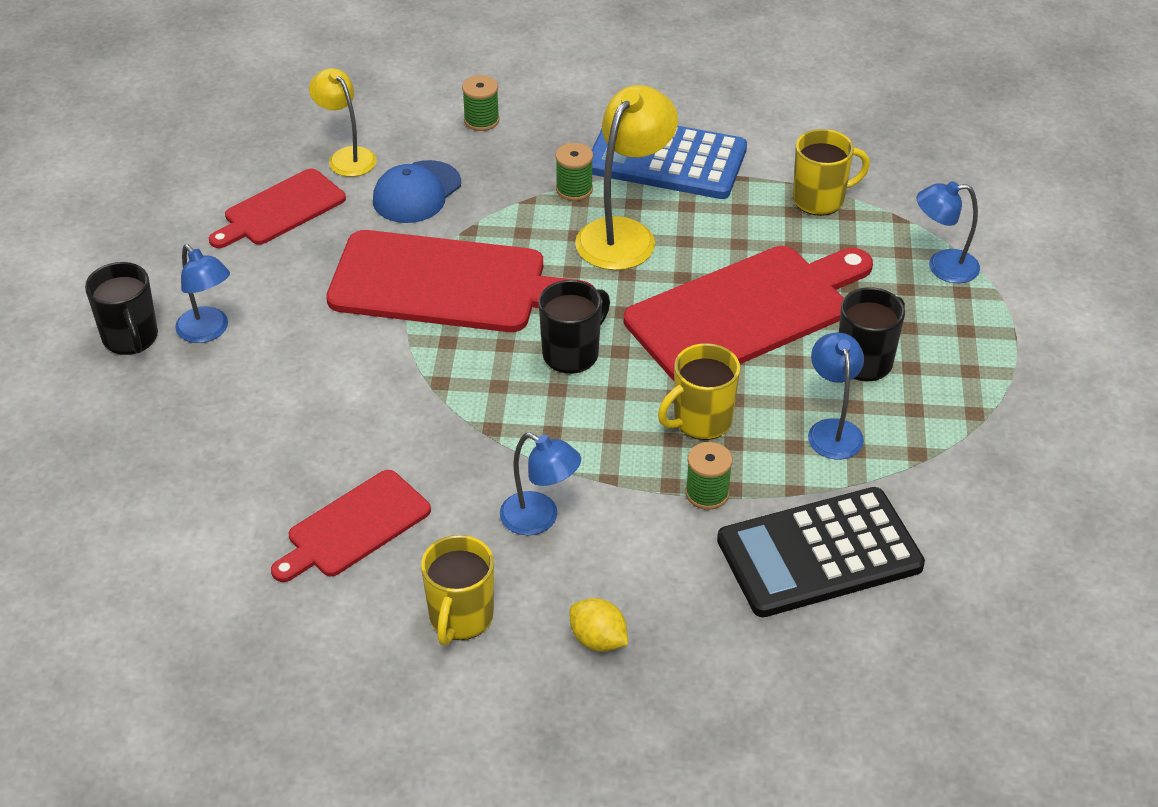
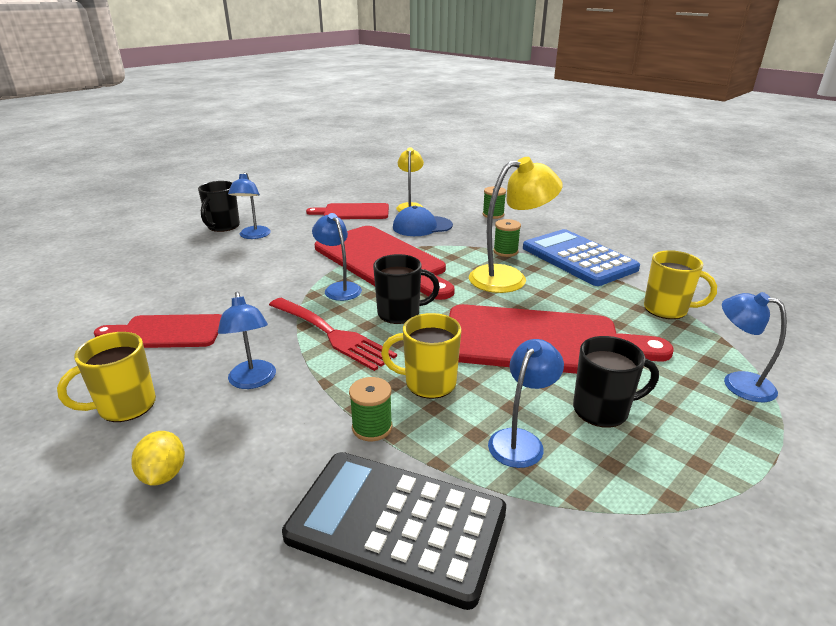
camera: 40 degrees right, 15 degrees down
none -> red fork [269,298,397,371]
none -> blue lamp [312,213,362,301]

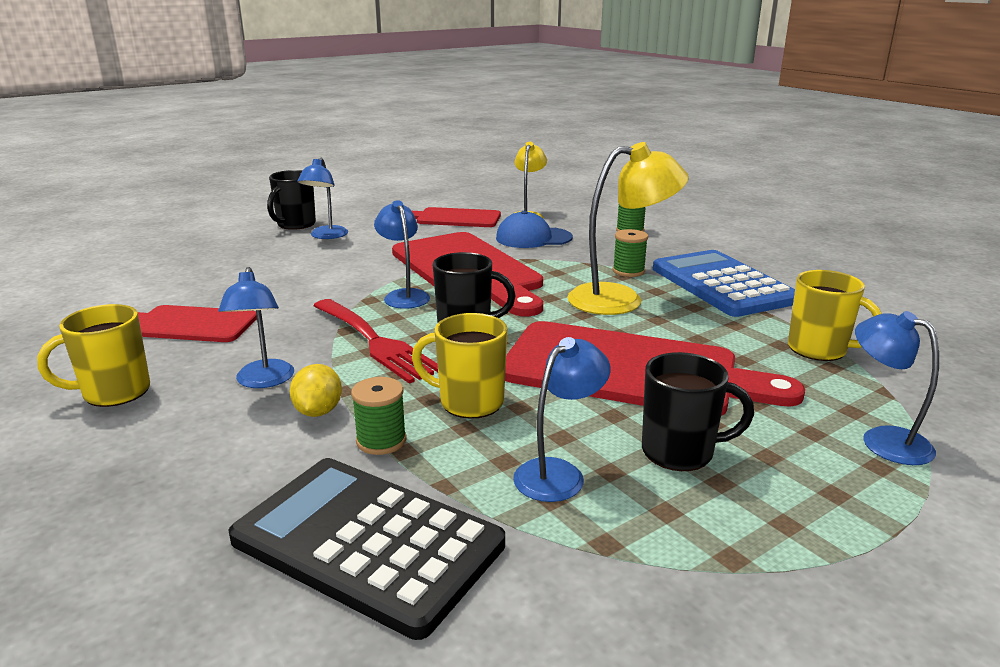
camera: 10 degrees right, 5 degrees down
yellow lemon [131,431,185,486] -> yellow lemon moved to [290,364,342,417]

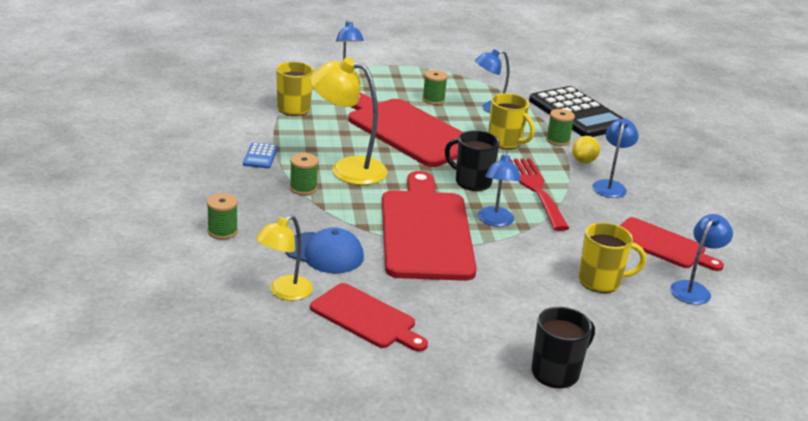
camera: 155 degrees left, 5 degrees up
yellow mug [37,304,150,407] -> yellow mug moved to [579,223,646,293]
blue lamp [297,158,348,239] -> blue lamp moved to [670,214,733,305]
black mug [642,352,754,471] -> green spool [422,70,448,105]
blue calculator [653,250,795,317] -> blue calculator [243,143,278,168], size x0.42

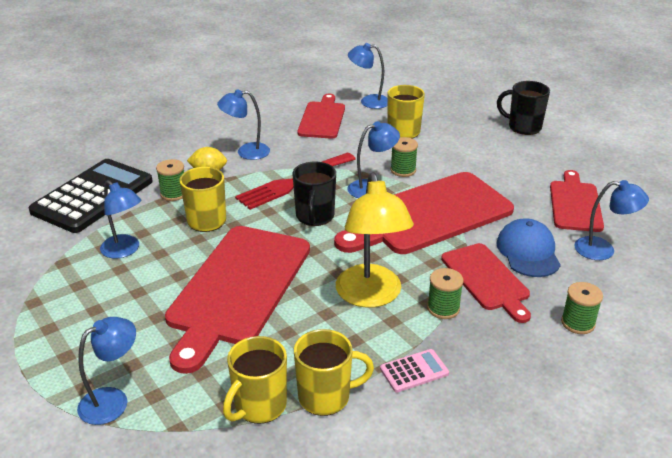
camera: 115 degrees left, 5 degrees up
blue calculator [243,143,278,168] -> pink calculator [380,349,449,393]
yellow lamp [256,215,313,301] -> blue lamp [574,180,649,260]
green spool [422,70,448,105] -> green spool moved to [390,137,418,177]
none -> yellow mug [294,329,374,416]
none -> red cutting board [441,243,531,323]

